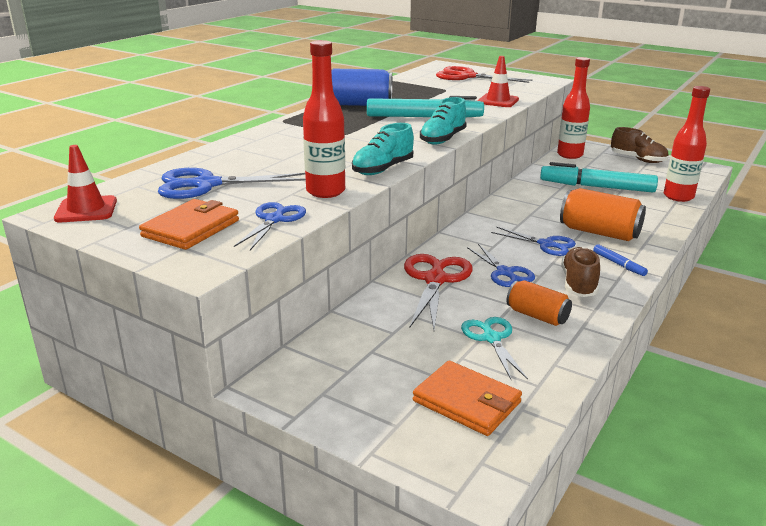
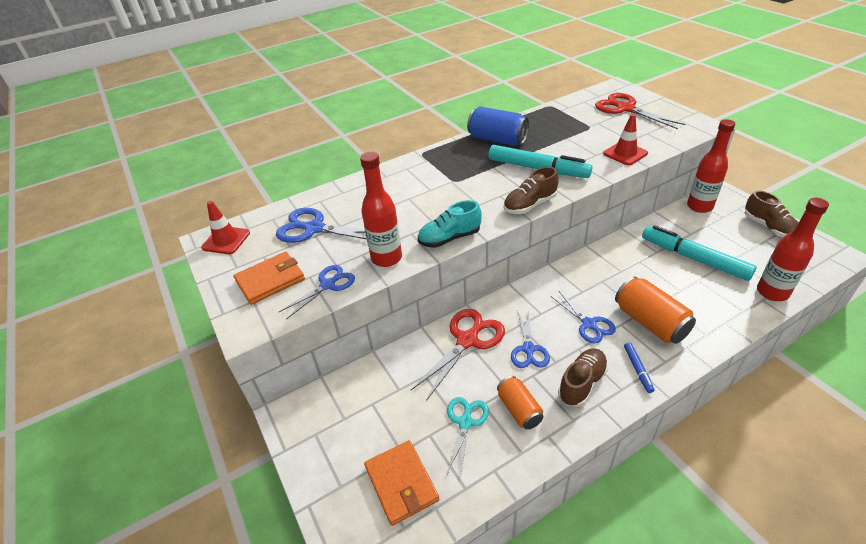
camera: 30 degrees right, 15 degrees up
turquoise shoe [420,97,467,145] -> brown shoe [504,167,559,214]

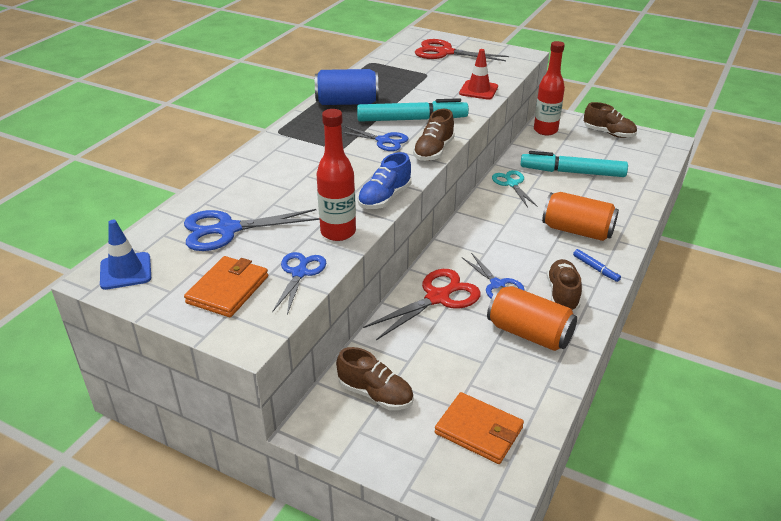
camera: 35 degrees left, 5 degrees down
red traffic cone [201,201,250,254] -> blue traffic cone [100,220,151,290]
red scissors [411,309,505,401] -> red scissors turned 45 degrees clockwise [363,269,481,340]
turquoise shoe [418,200,482,248] -> blue shoe [358,152,412,209]
turquoise scissors [446,397,489,480] -> turquoise scissors moved to [492,170,537,208]
orange can [497,376,543,430] -> orange can [487,286,577,351], size x1.59
blue scissors [550,291,616,343] -> blue scissors moved to [342,126,408,151]
red bottle [757,198,829,301] -> none
none -> brown shoe [336,347,414,410]

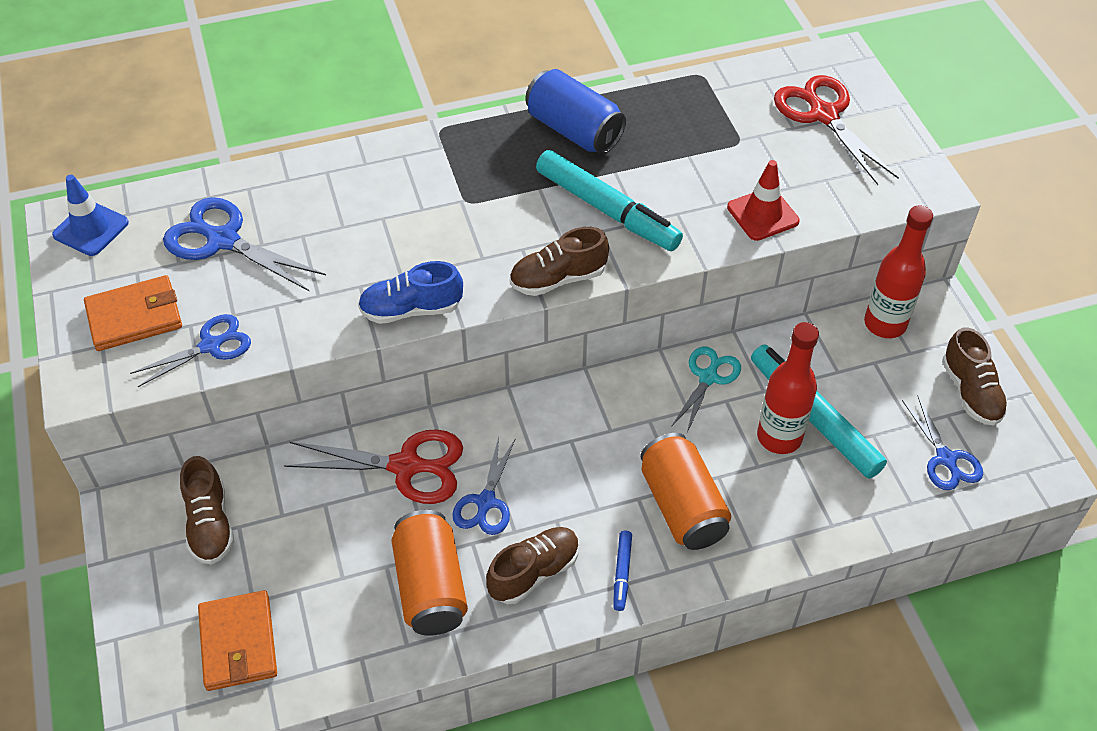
camera: 45 degrees right, 15 degrees up
red bottle [316,109,356,241] -> red bottle moved to [757,322,819,454]
blue scissors [342,126,408,151] -> blue scissors moved to [902,395,983,490]

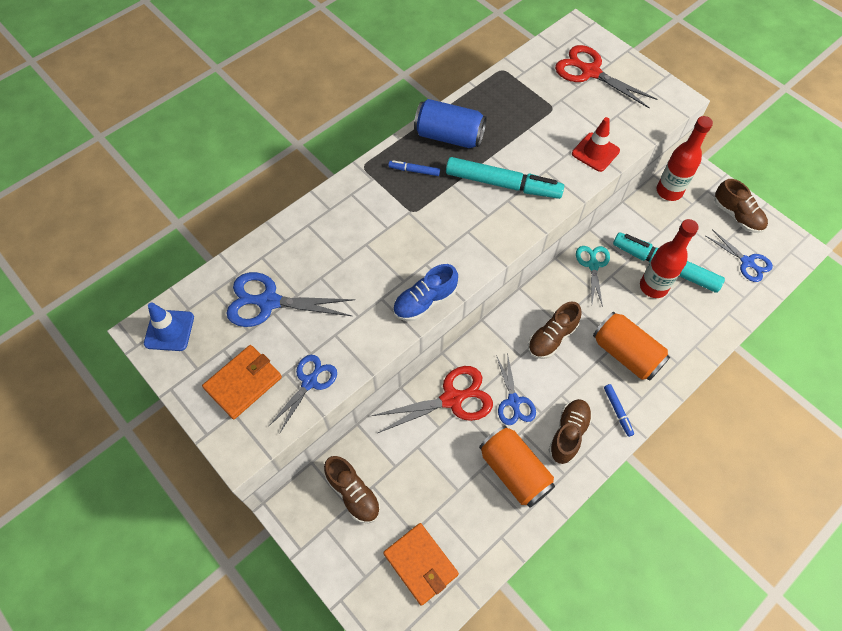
camera: 25 degrees left, 10 degrees up
brown shoe [510,227,609,296] -> brown shoe moved to [528,302,582,359]
none -> blue marker [388,160,440,176]

